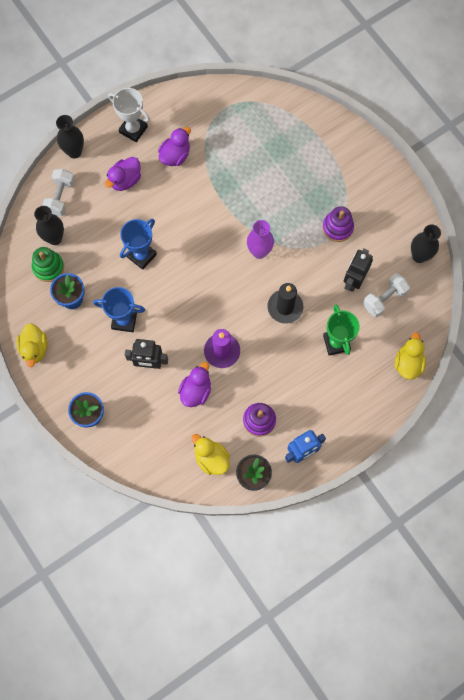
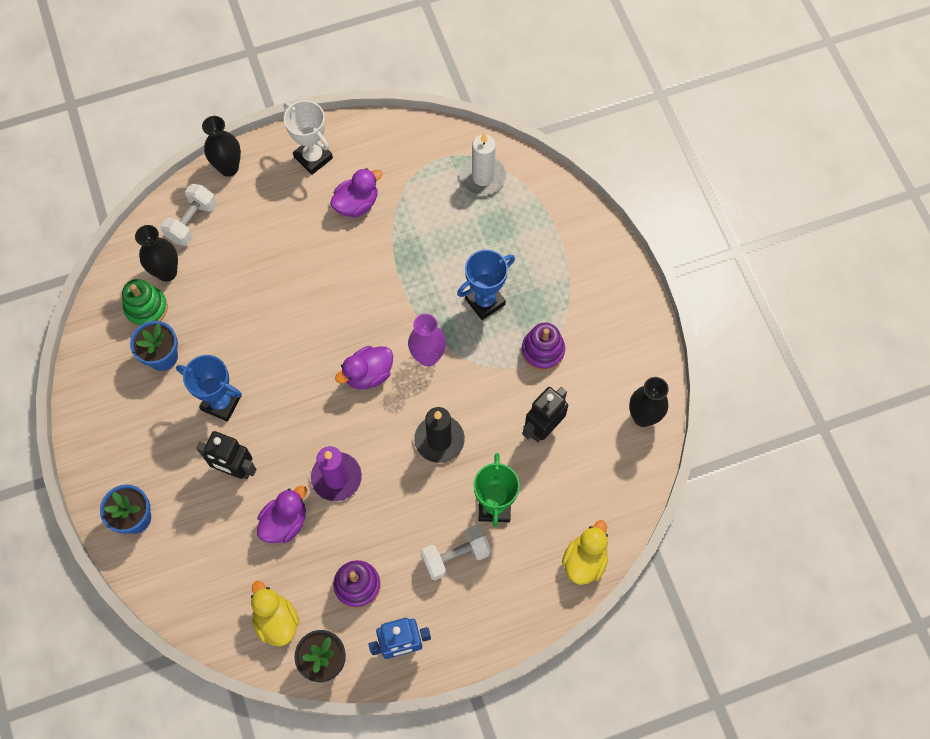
camera: 15 degrees right, 5 degrees down
yellow duck [17,323,47,367] -> none
purple duck [105,157,141,191] -> purple duck moved to [335,346,393,389]
blue trophy [120,219,157,270] -> blue trophy moved to [457,249,515,320]
white dumbbell [363,273,410,317] -> white dumbbell moved to [420,525,491,580]
none -> white candle [460,132,506,195]

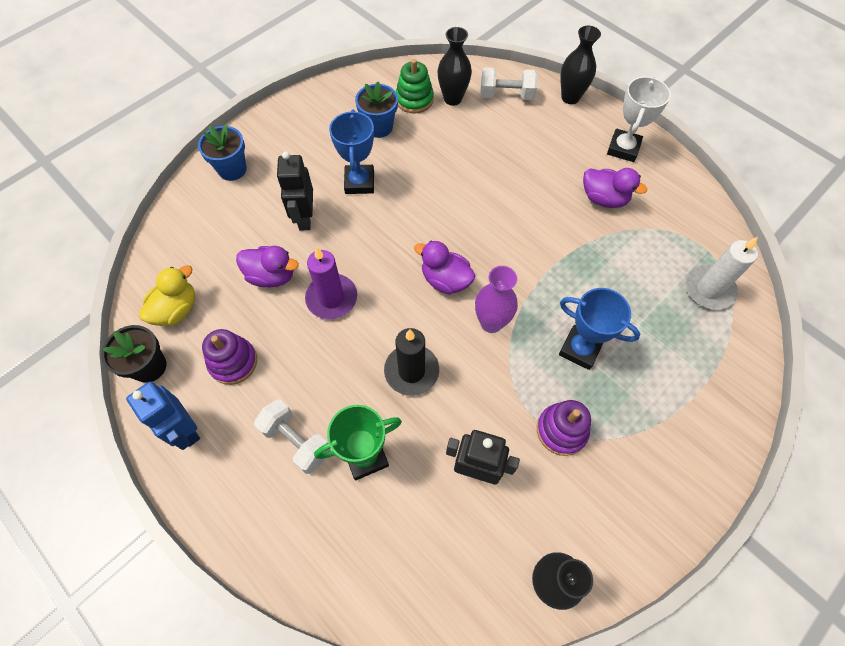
camera: 65 degrees right, 5 degrees down
yellow duck [562,520,608,585] -> none

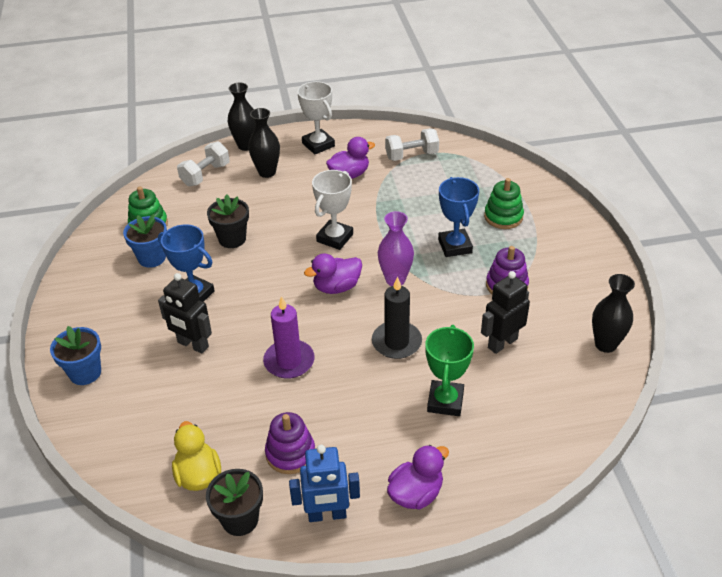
camera: 55 degrees left, 20 degrees down
purple duck [236,246,299,287] -> purple duck moved to [387,445,449,510]
white dumbbell [254,399,331,474] -> white dumbbell moved to [385,128,439,161]
black vase [438,27,472,106] -> black vase moved to [248,108,280,178]
blue trophy [559,288,640,370] -> blue trophy turned 75 degrees counterclockwise [438,177,479,257]
white candle [685,237,758,310] -> none
none -> black flower pot [207,194,249,248]
none -> white trophy [312,170,353,250]
none -> green stacking toy [484,178,524,229]

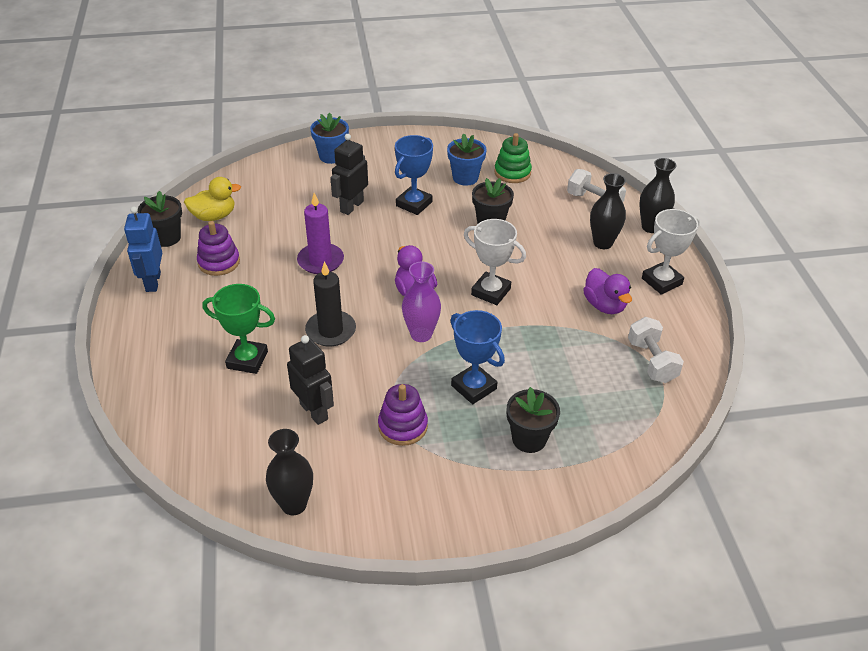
camera: 90 degrees right, 0 degrees up
purple duck [387,445,449,510] -> none
blue trophy [438,177,479,257] -> blue trophy turned 60 degrees clockwise [450,310,505,404]
green stacking toy [484,178,524,229] -> black flower pot [507,387,560,453]

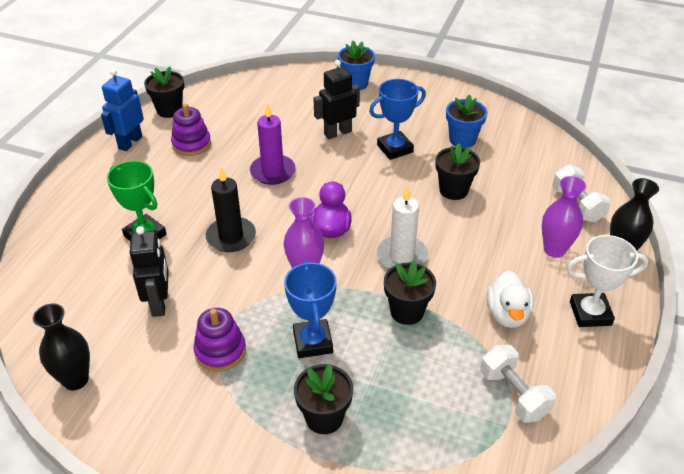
camera: 30 degrees right, 0 degrees up
yellow duck [184,177,241,221] -> none
white trophy [464,219,526,305] -> white candle [377,186,428,269]
green stacking toy [494,133,532,183] -> none
purple duck [583,268,632,314] -> white duck [487,270,534,328]
black vase [590,173,626,249] -> purple vase [542,176,586,258]
white dumbbell [628,317,684,383] -> white dumbbell turned 45 degrees counterclockwise [480,345,556,423]
none -> black flower pot [384,261,436,325]

